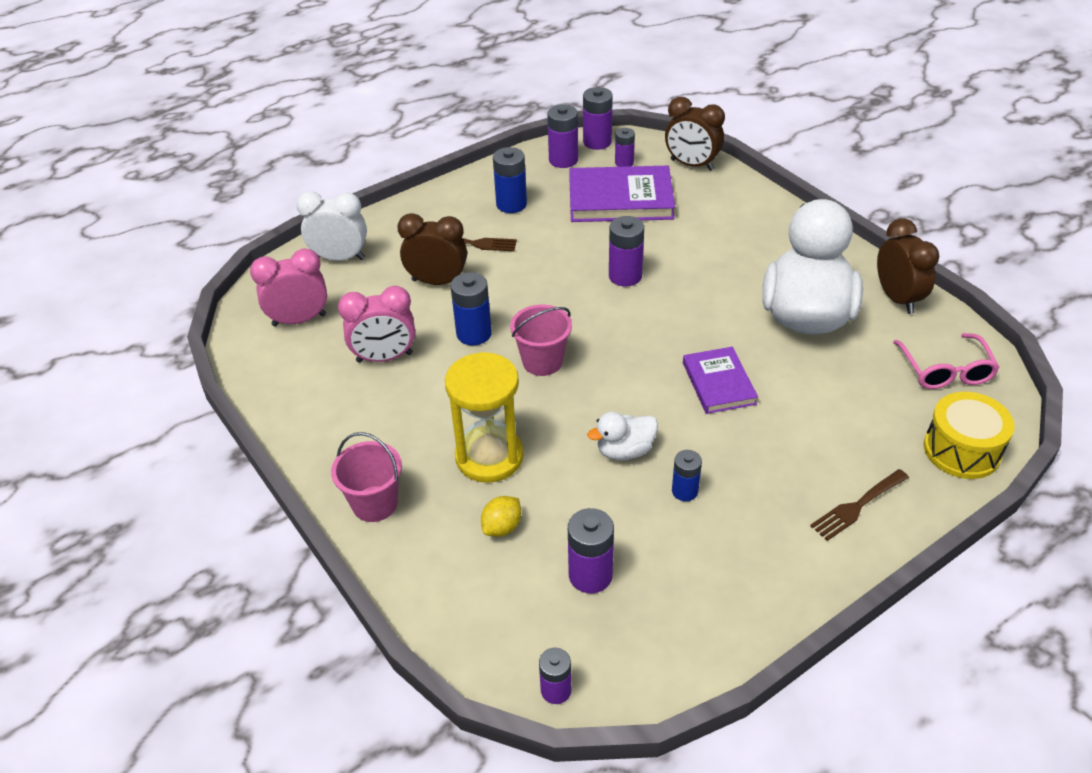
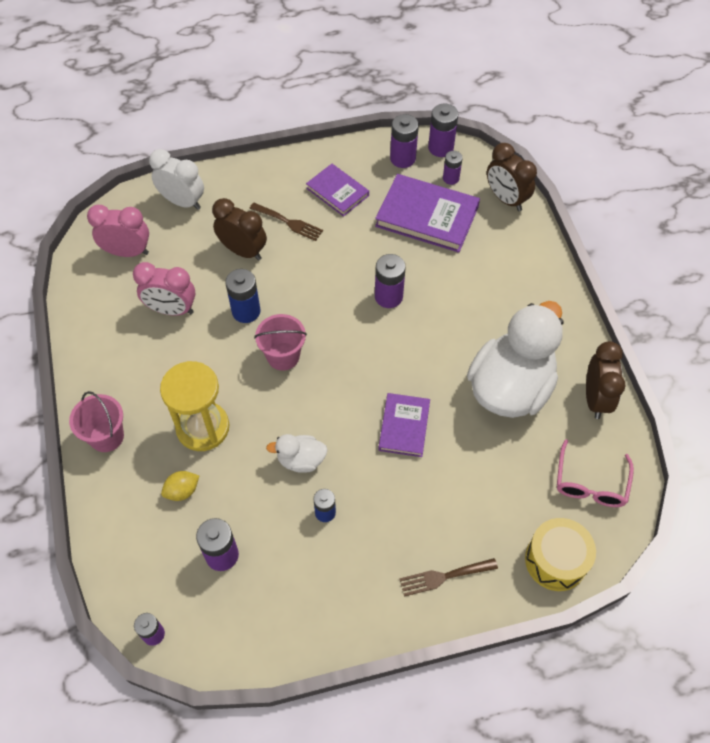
camera: 20 degrees right, 15 degrees up
blue battery [493,147,527,213] -> purple book [306,164,369,217]

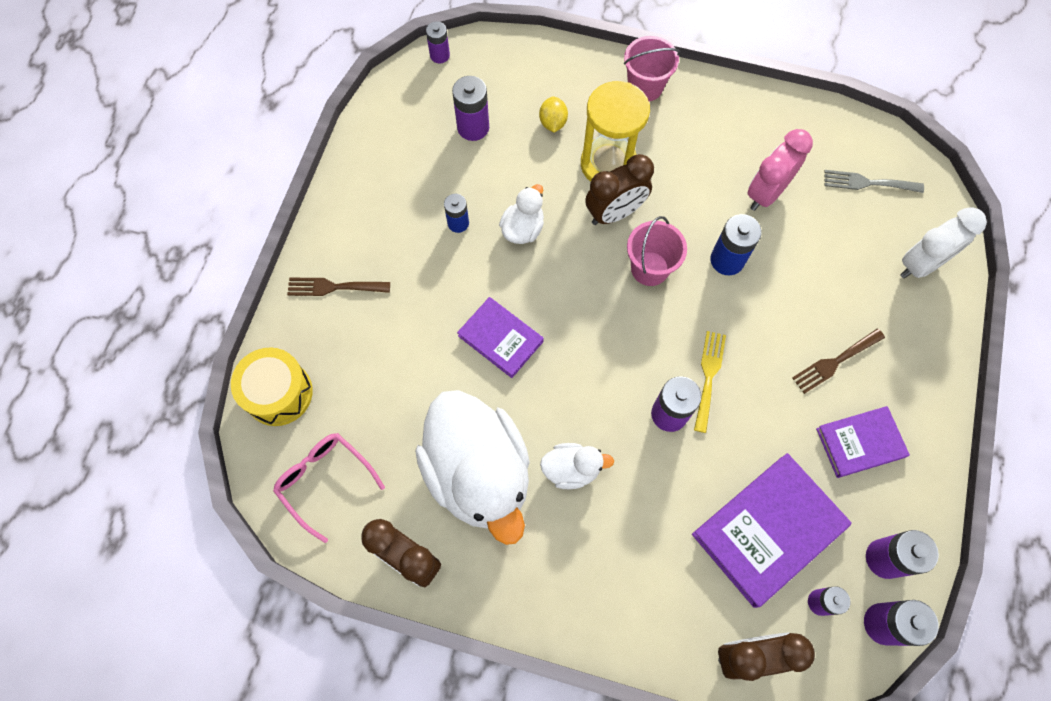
camera: 120 degrees right, 10 degrees up
pink clock [87,205,149,257] -> grey fork [824,170,924,193]
brown clock [212,198,267,261] -> brown clock moved to [585,154,654,225]
brown fork [399,558,498,597] -> brown fork turned 105 degrees counterclockwise [287,277,390,296]
none -> white duck [540,443,614,489]
none -> yellow fork [694,331,726,433]

